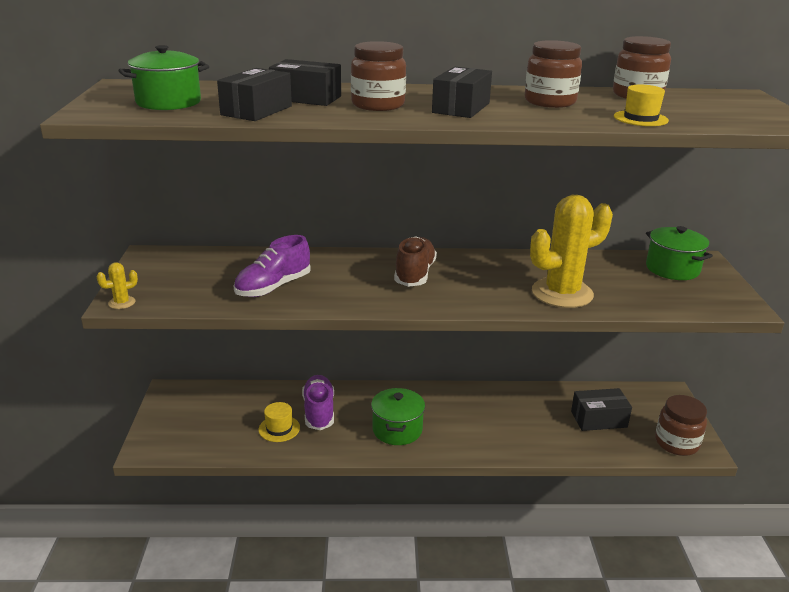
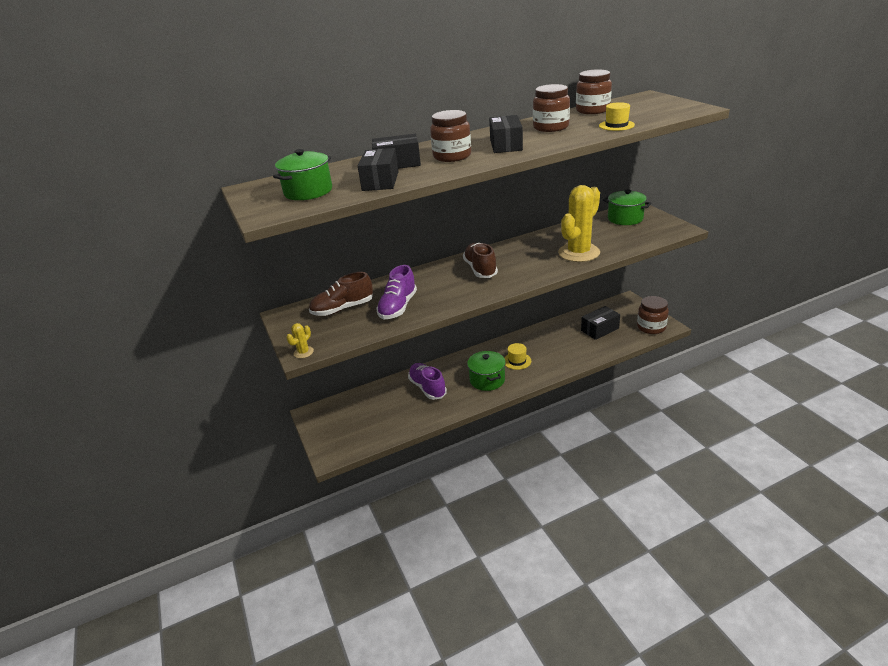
camera: 20 degrees left, 5 degrees up
yellow hat [258,402,300,442] -> yellow hat moved to [504,343,531,370]
none -> brown shoe [309,272,373,316]

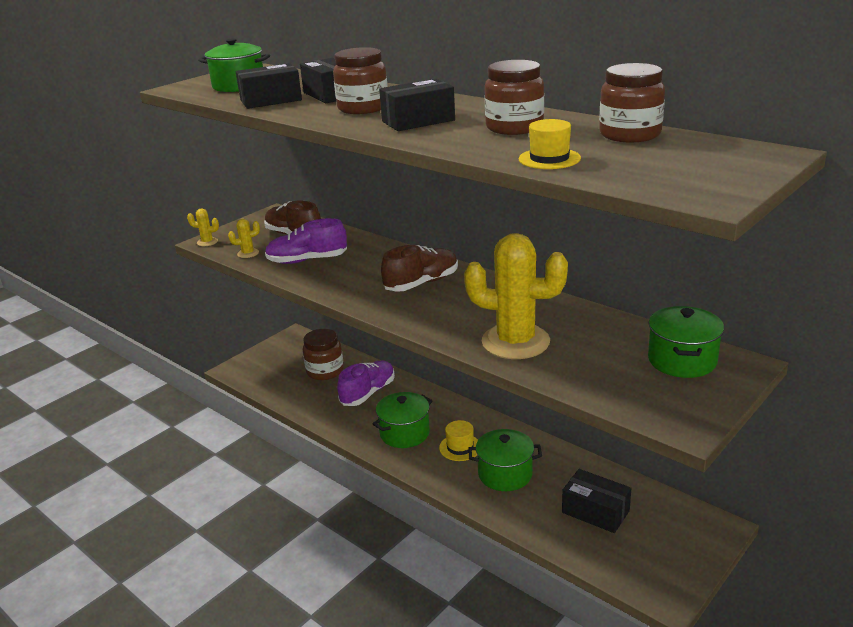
camera: 65 degrees right, 5 degrees down
brown jar [637,296,669,334] -> brown jar moved to [303,329,344,380]
none -> yellow cactus [228,219,260,258]
none -> green pot [468,429,542,491]

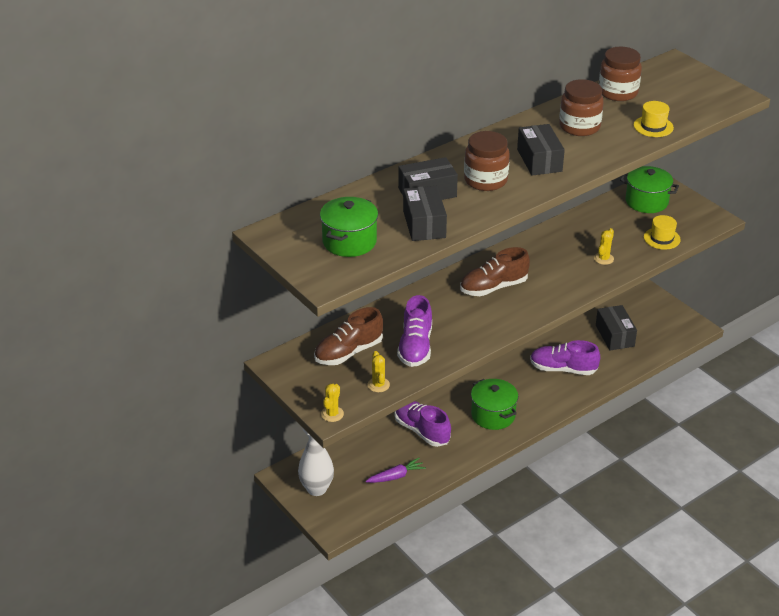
camera: 80 degrees left, 10 degrees up
brown jar [303,329,344,380] -> none
brown shoe [381,245,458,292] -> brown shoe turned 90 degrees counterclockwise [460,247,530,296]
yellow hat [439,420,478,461] -> yellow hat moved to [644,215,681,250]
yellow cactus [464,233,568,359] -> yellow cactus [594,228,614,265], size x0.41
green pot [468,429,542,491] -> purple shoe [530,340,600,375]
black box [562,469,631,533] -> black box turned 60 degrees counterclockwise [596,305,637,350]
none -> white vase [298,428,334,496]
none -> purple carrot [365,458,426,483]

